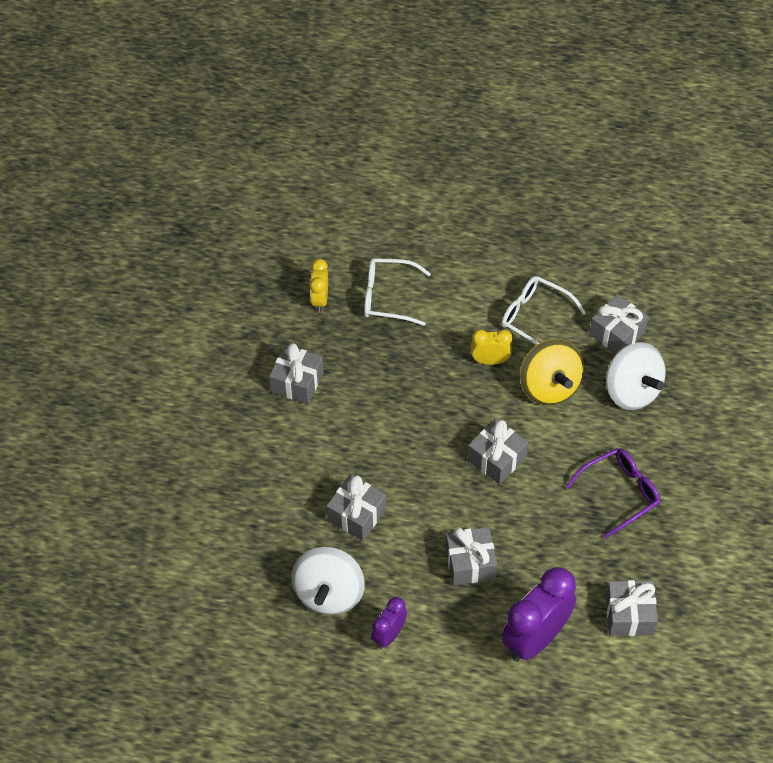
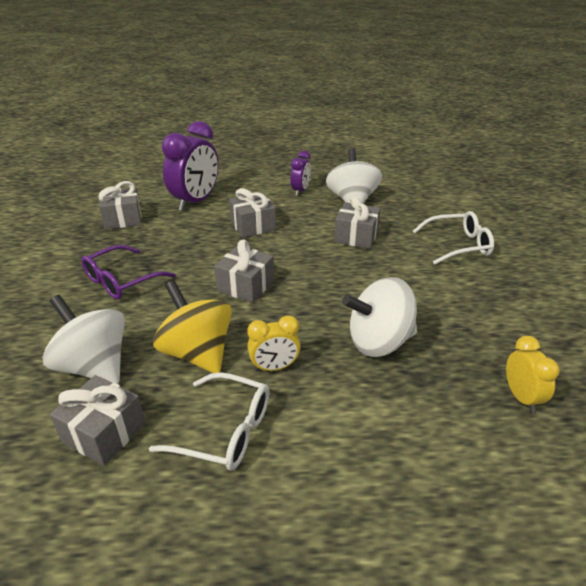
camera: 165 degrees right, 20 degrees down
grey gift [269,343,324,404] -> none
white glasses [364,258,431,326] -> white glasses moved to [413,211,494,264]
none -> white spinning top [342,277,417,357]

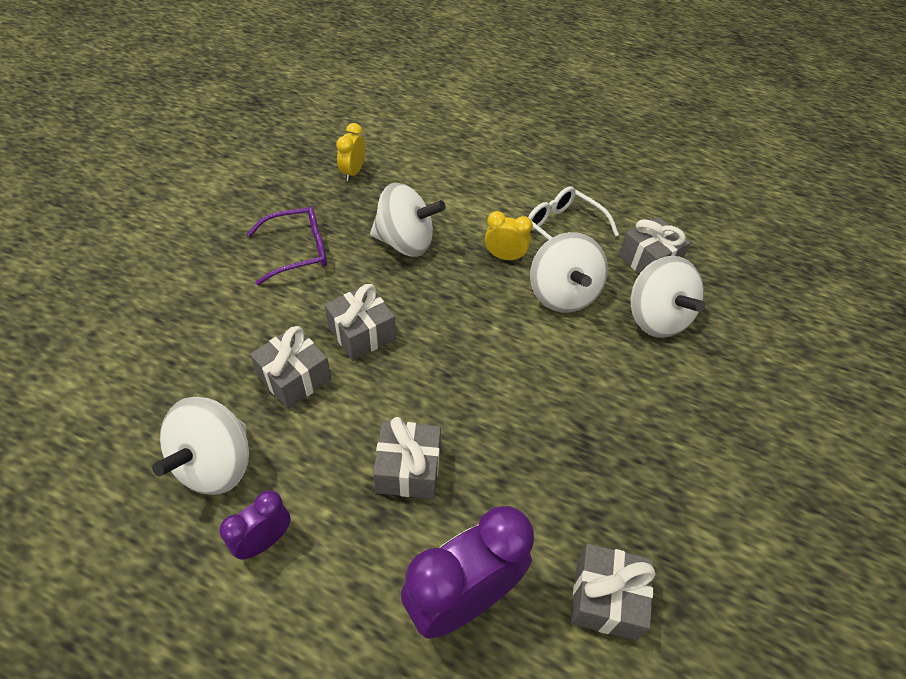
camera: 155 degrees left, 15 degrees up
purple glasses [81,245,176,299] -> purple glasses moved to [247,206,327,285]
yellow spinning top [153,280,232,373] -> white spinning top [530,232,608,312]
grey gift [214,239,274,303] -> grey gift moved to [325,284,396,360]
white glasses [413,211,494,264] -> none

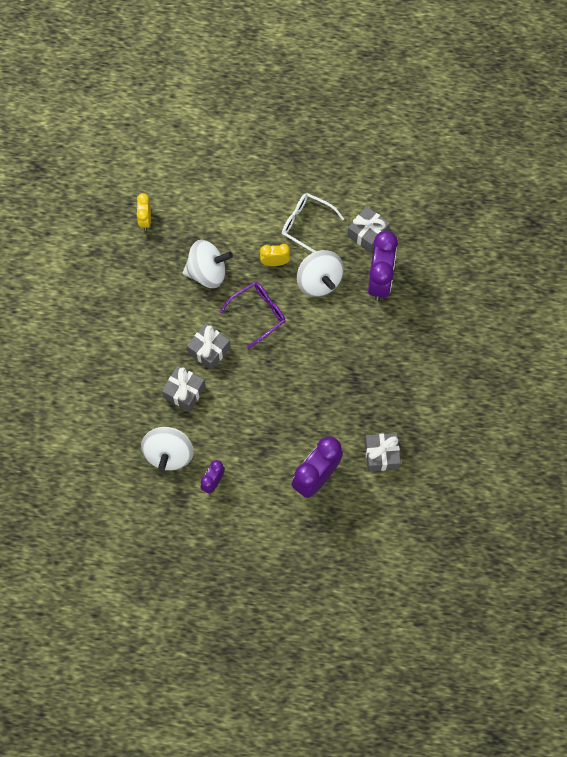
camera: 15 degrees left, 20 degrees up
purple glasses [247,206,327,285] -> purple glasses moved to [220,282,286,349]
grey gift [373,417,441,499] -> none
white spinning top [631,256,705,338] -> purple clock [368,231,398,301]

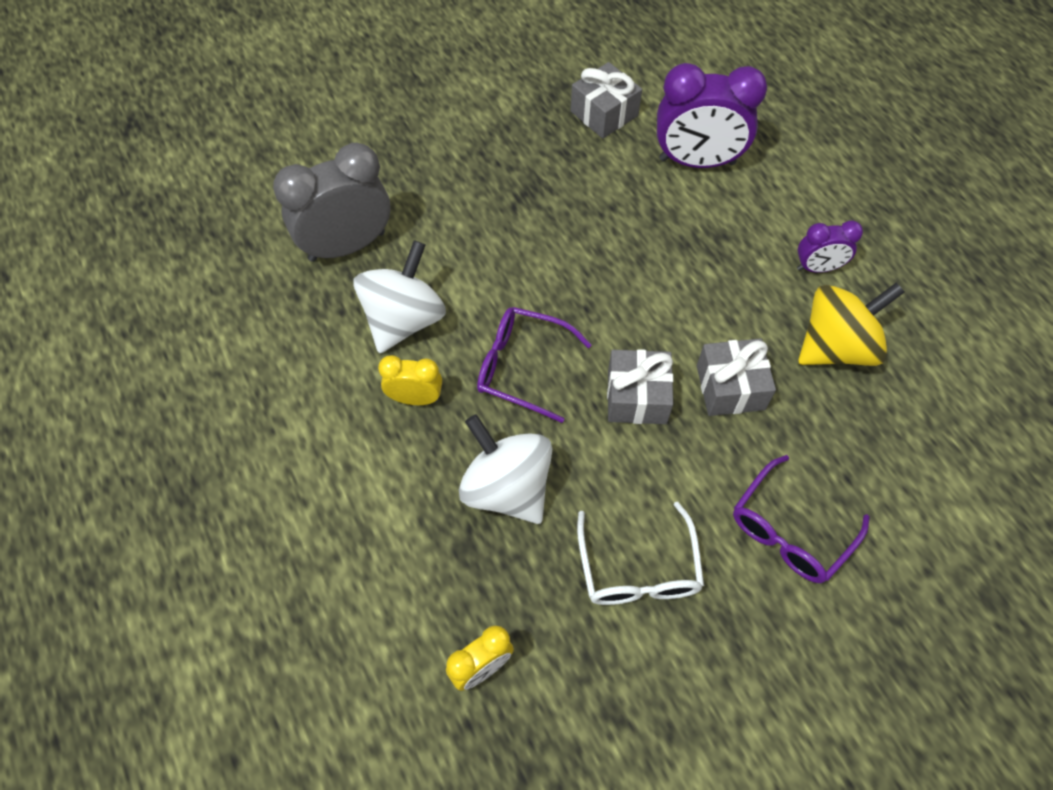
camera: 125 degrees left, 10 degrees down
white spinning top [141,427,193,471] -> yellow spinning top [798,282,905,366]
yellow clock [260,244,290,266] -> yellow clock turned 135 degrees clockwise [378,355,442,405]
white glasses [282,193,344,253] -> white glasses moved to [577,502,704,605]
grey gift [347,206,390,253] -> none
purple clock [368,231,398,301] -> grey clock [273,143,390,262]
none -> purple glasses [733,455,870,583]

